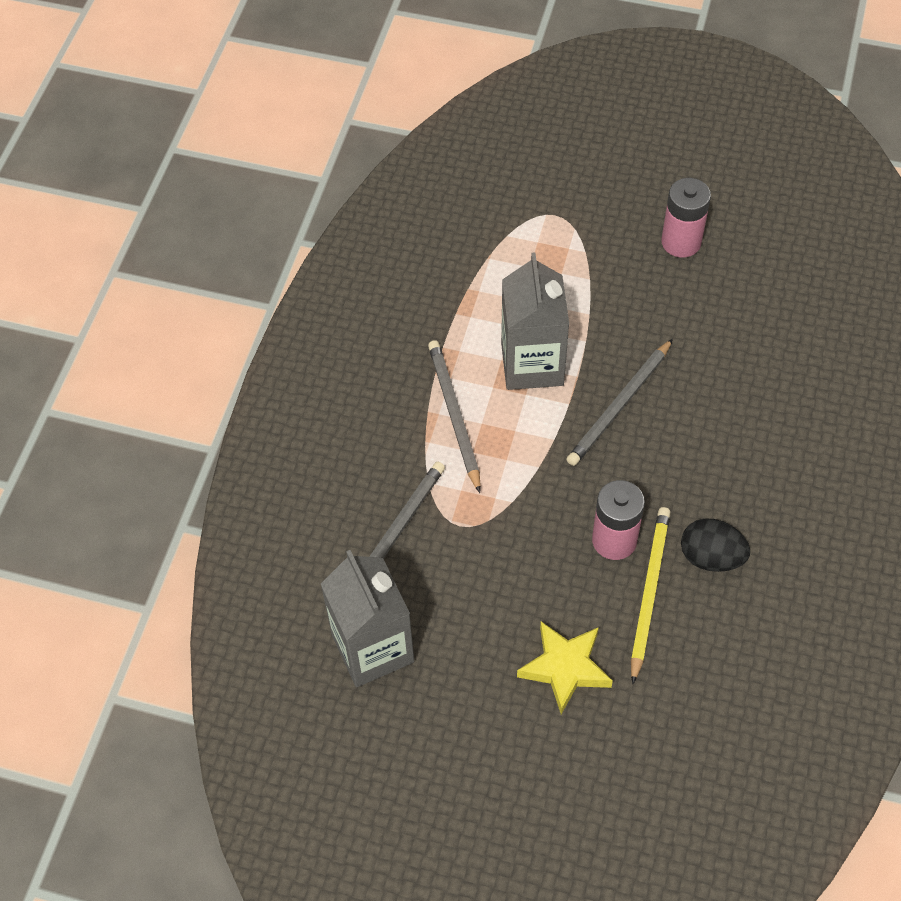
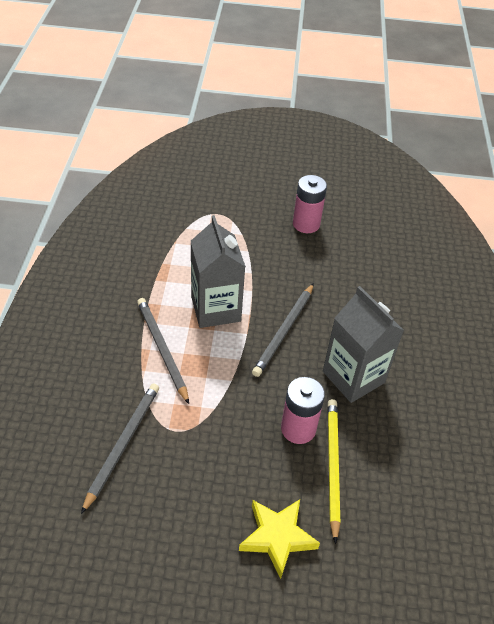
camera: 15 degrees left, 10 degrees down
grey carton [321,550,414,687] -> grey carton moved to [323,286,404,403]
black egg [681,519,750,572] -> none

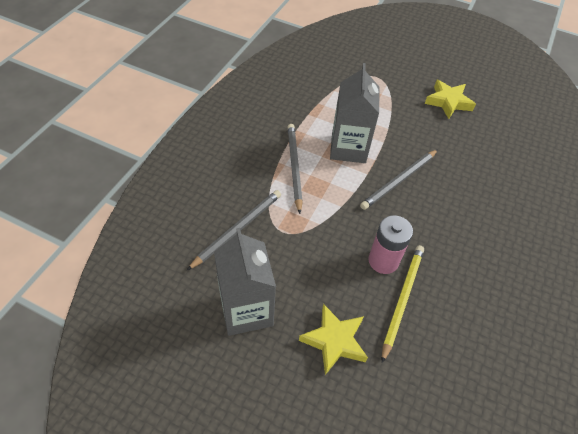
camera: 20 degrees right, 5 degrees up
pink battery [293,175,327,233] -> yellow star [425,80,476,119]
grey carton [323,286,404,403] -> grey carton moved to [214,228,276,336]

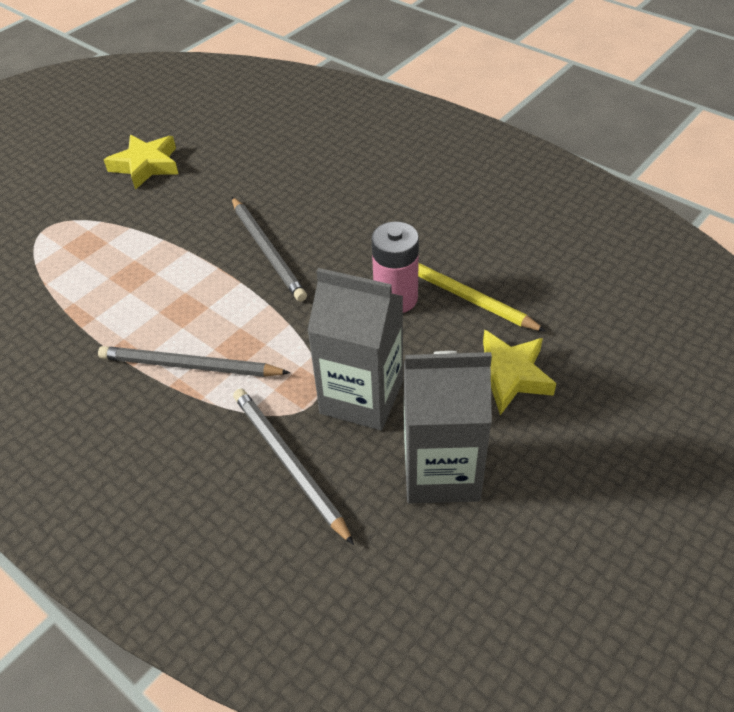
camera: 70 degrees left, 5 degrees down
grey carton [330,63,379,163] -> grey carton moved to [307,268,403,430]

